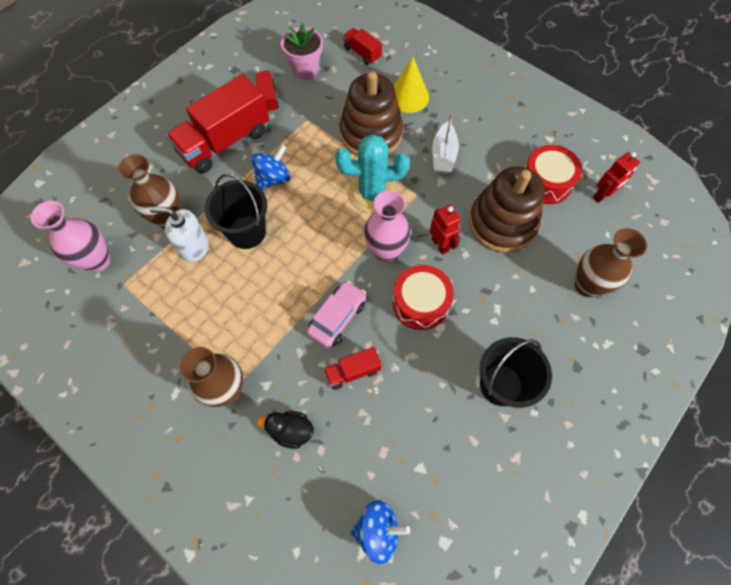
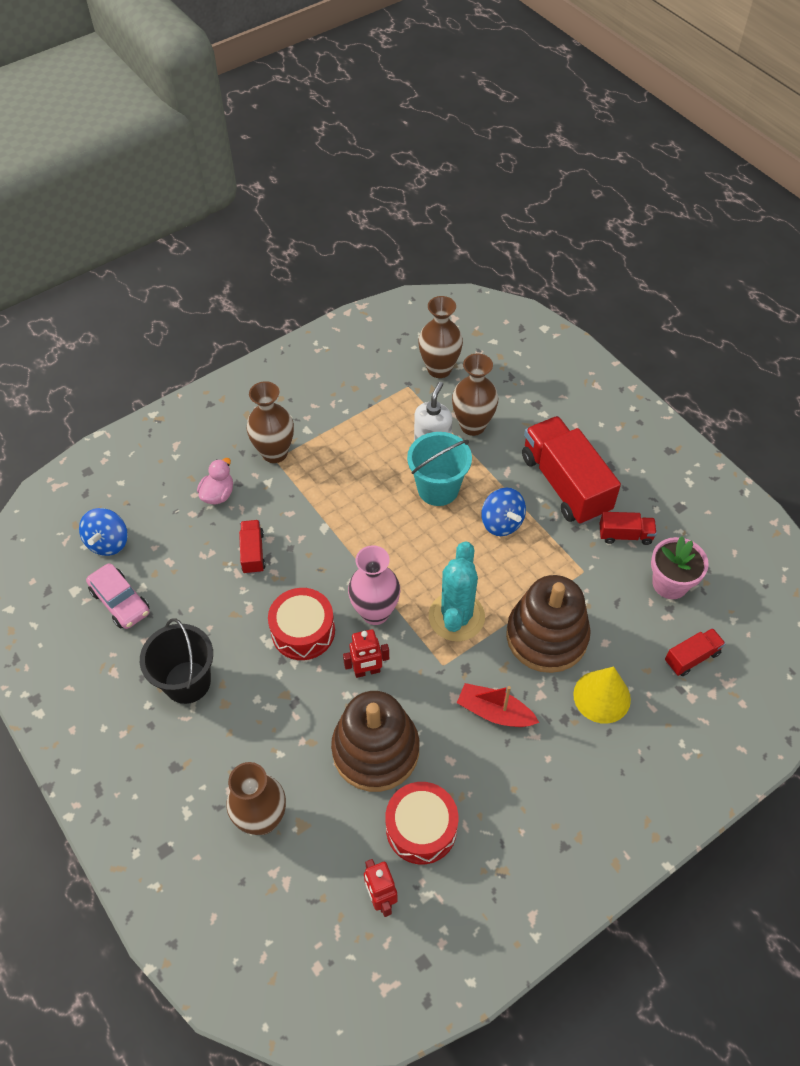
camera: 105 degrees right, 10 degrees down
pink vase [31,201,110,272] -> brown vase [418,296,463,378]
black bucket [204,173,267,249] -> turquoise bucket [407,432,472,506]
black duck [257,411,314,449] -> pink duck [197,458,233,504]
pink car [306,281,366,348] -> pink car moved to [86,563,150,629]
white boat [432,113,459,174] -> red boat [457,683,539,727]

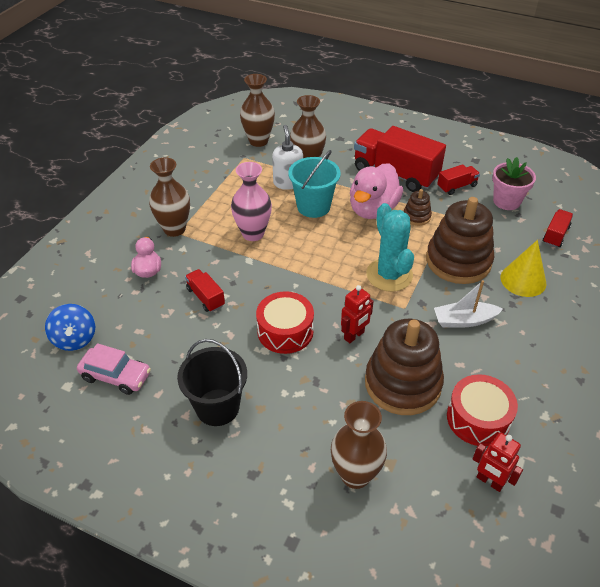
camera: 30 degrees left, 10 degrees down
pink vase [348,546,400,625] -> pink vase moved to [231,162,272,241]
red boat [457,683,539,727] -> white boat [434,280,503,328]
blue spinning top [481,488,526,536] -> pink duck [350,163,403,219]
none -> brown stacking toy [404,189,432,226]

